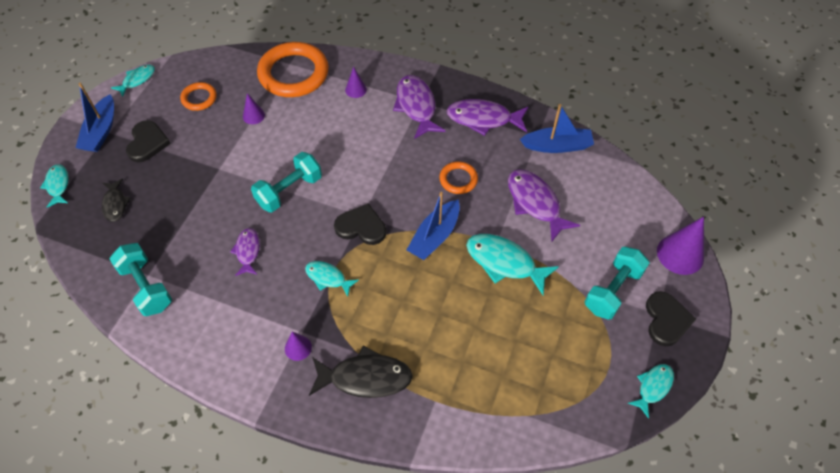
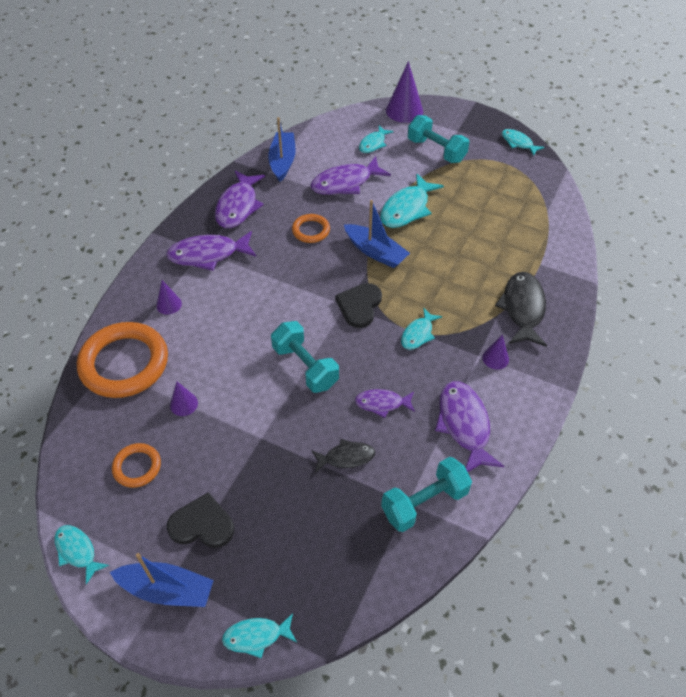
camera: 85 degrees left, 5 degrees down
black fish [102,179,131,222] -> black fish moved to [311,439,375,473]
black heart [646,291,696,347] -> none
none -> turquoise fish [359,126,394,153]
none -> purple fish [435,381,504,472]

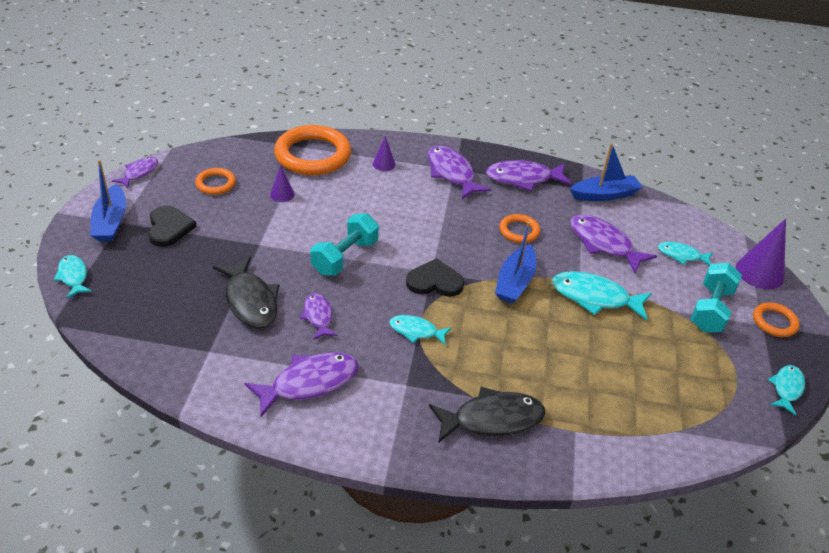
camera: 70 degrees right, 10 degrees down
turquoise fish [54,525,109,584] -> purple fish [112,157,158,188]
black fish [311,439,375,473] -> black fish [213,256,279,329], size x1.70
turquoise dumbbell [381,457,472,532] -> none
purple cone [482,335,509,370] -> none
none -> orange ring [753,302,800,337]

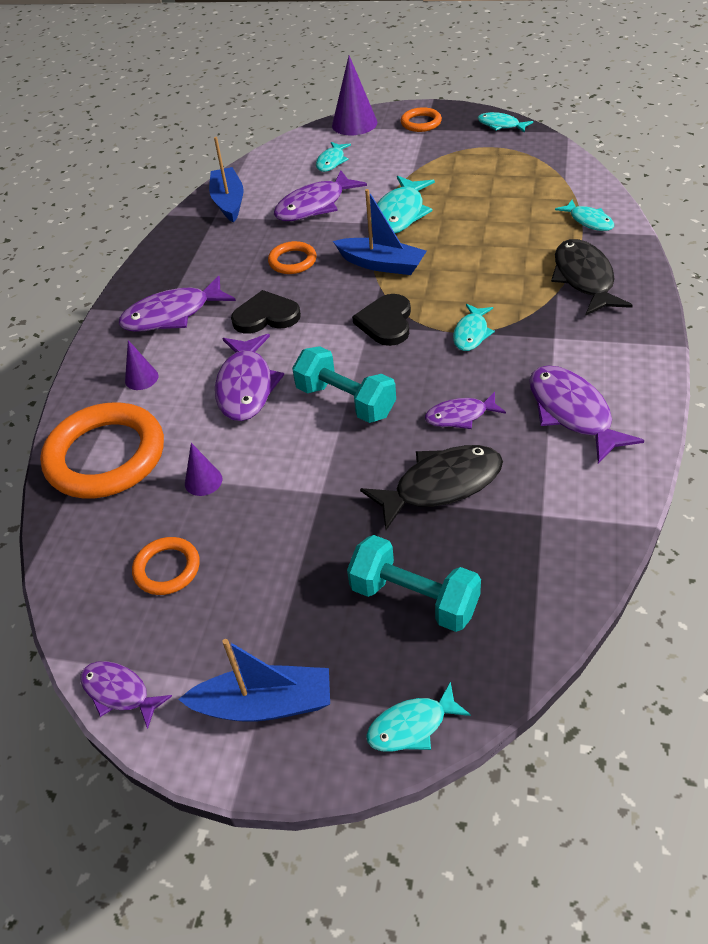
camera: 80 degrees left, 5 degrees up
black heart [148,206,197,247] -> black heart moved to [231,290,301,334]
purple fish [486,160,572,191] -> purple fish moved to [215,334,284,421]
turquoise dumbbell [690,263,742,332] -> turquoise dumbbell moved to [347,535,481,632]
none -> turquoise fish [555,200,614,231]

